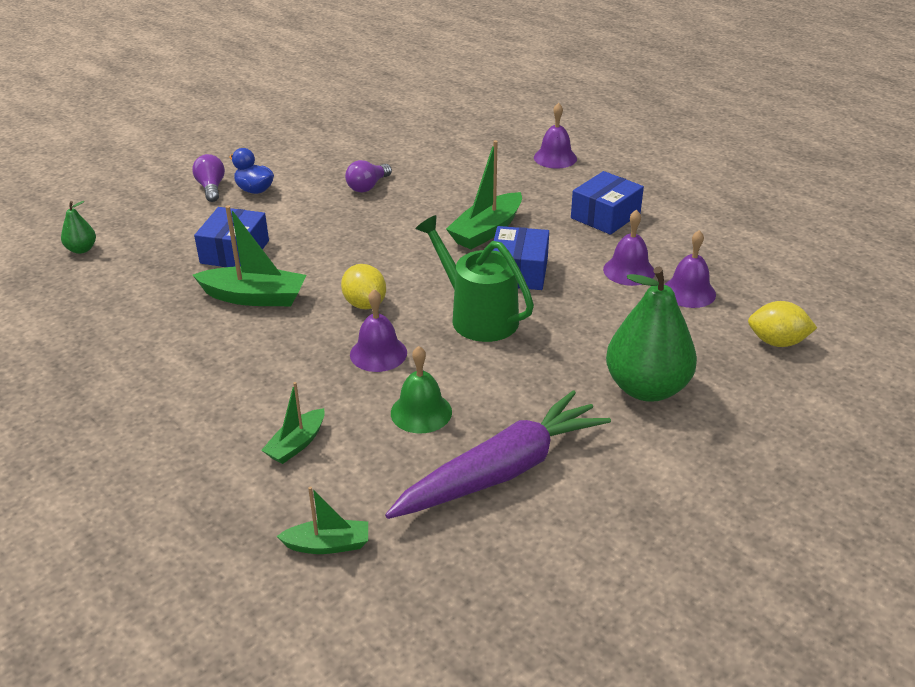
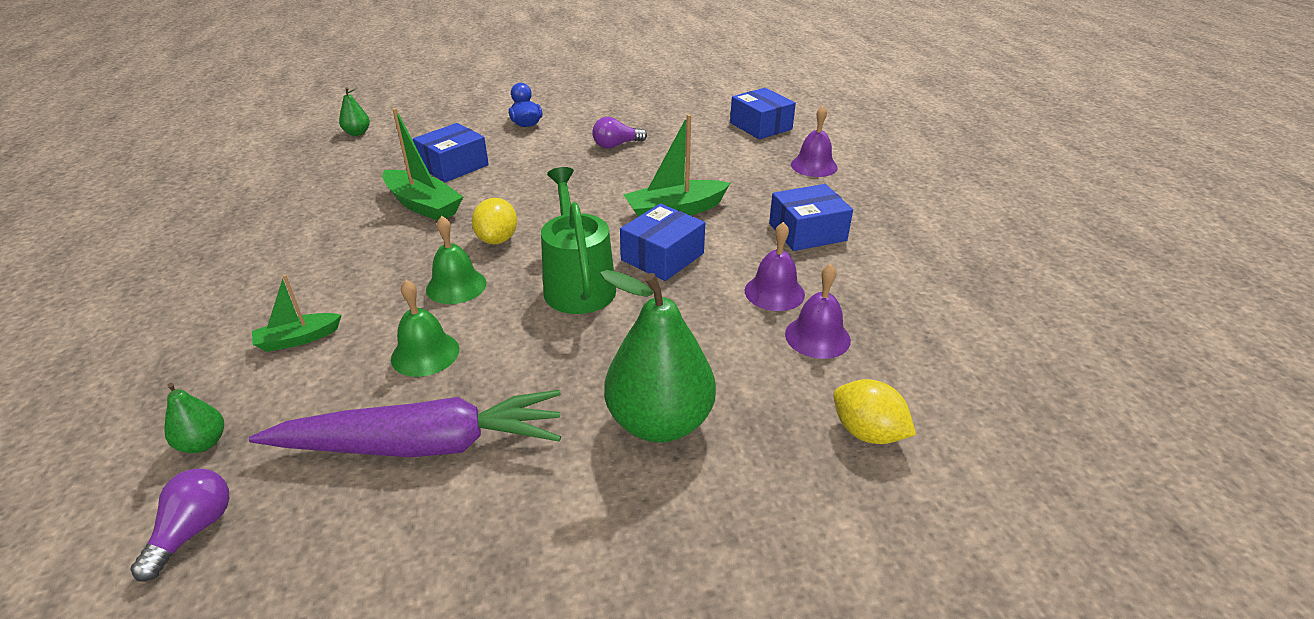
camera: 30 degrees right, 0 degrees up
purple light bulb [192,154,225,202] -> purple light bulb moved to [130,468,229,581]
green boat [276,486,368,554] -> green pear [164,383,224,453]
purple bell [350,289,407,372] -> green bell [426,216,486,304]
none -> blue box [730,88,796,139]

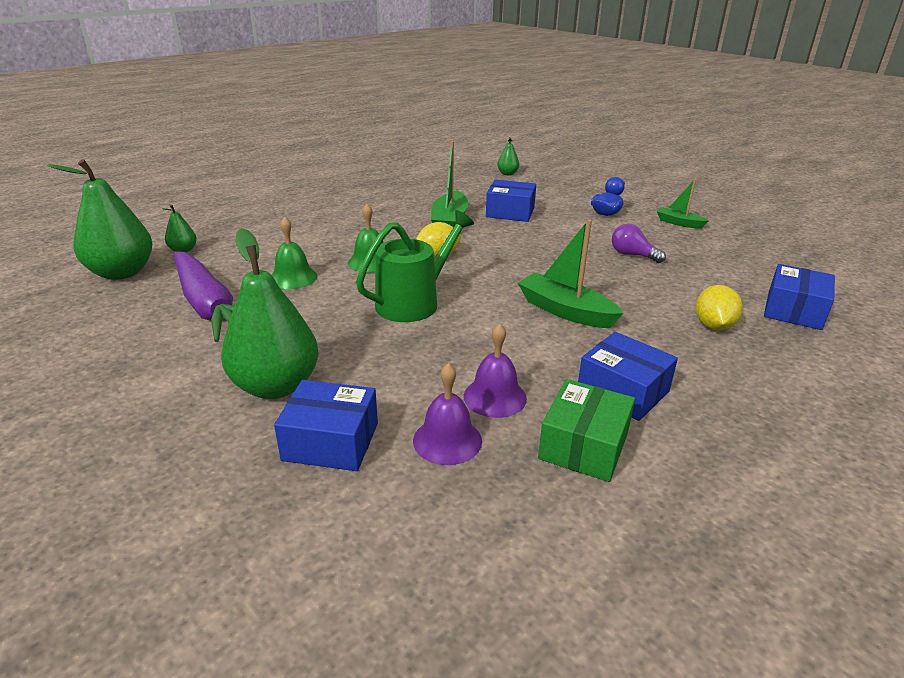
camera: 60 degrees right, 5 degrees down
purple light bulb [130,468,229,581] -> green pear [47,159,152,280]
green boat [252,274,342,352] -> green boat moved to [657,180,709,229]
blue box [620,204,705,281] -> blue box moved to [274,380,378,471]
purple bell [791,106,838,177] -> none
yellow lemon [833,379,916,444] -> yellow lemon moved to [695,285,743,330]
none -> green box [538,379,635,482]

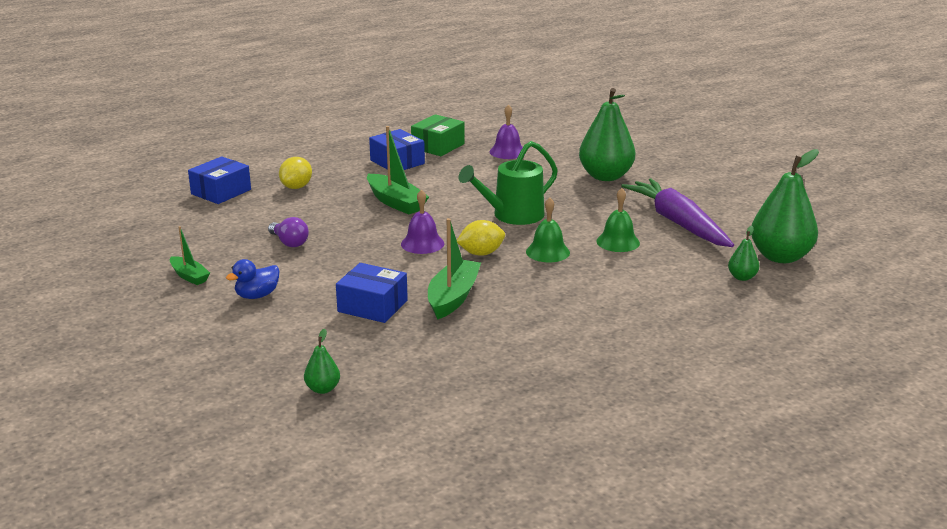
camera: 170 degrees left, 5 degrees down
blue box [274,380,378,471] -> none
purple bell [464,323,527,418] -> purple bell moved to [401,190,444,254]

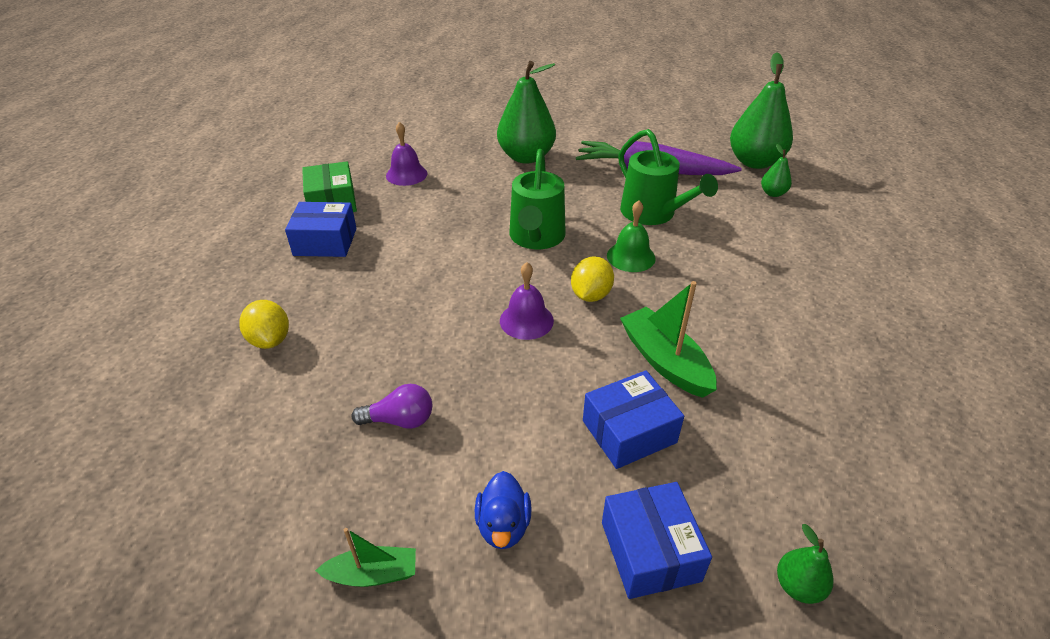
camera: 50 degrees left, 15 degrees up
blue box [188,156,251,204] -> blue box moved to [602,482,712,599]
green boat [367,126,429,214] -> none
green bell [596,188,640,252] -> green watering can [618,129,718,225]

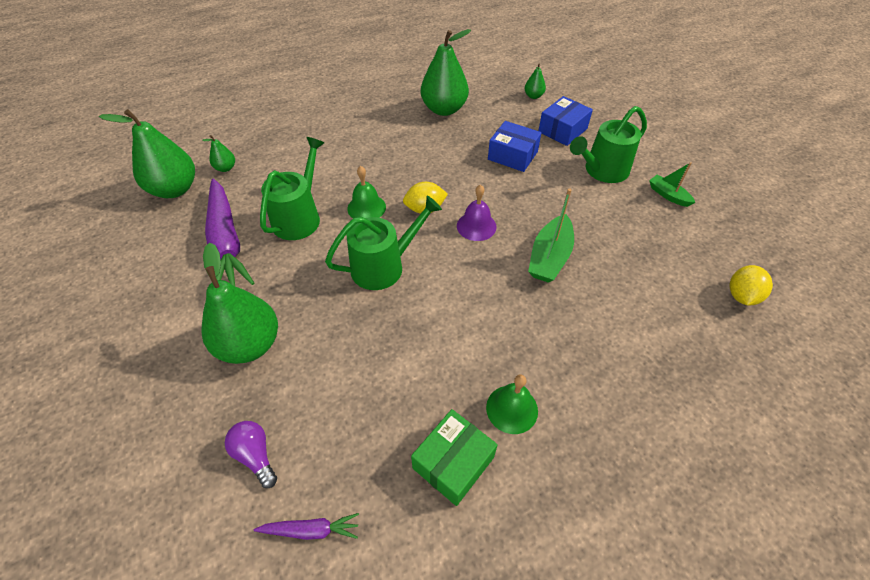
camera: 125 degrees left, 10 degrees up
yellow lemon [239,300,289,349] -> yellow lemon moved to [730,265,773,306]
blue box [285,202,357,257] -> green bell [486,374,538,434]
purple light bulb [352,384,432,429] -> purple light bulb moved to [225,421,277,488]
purple bell [386,122,427,186] -> none
blue duck [475,471,532,549] -> green watering can [570,106,647,183]
green boat [620,281,717,398] -> green boat moved to [528,189,574,283]
none -> purple carrot [254,513,359,540]
none -> green pear [421,29,471,116]

